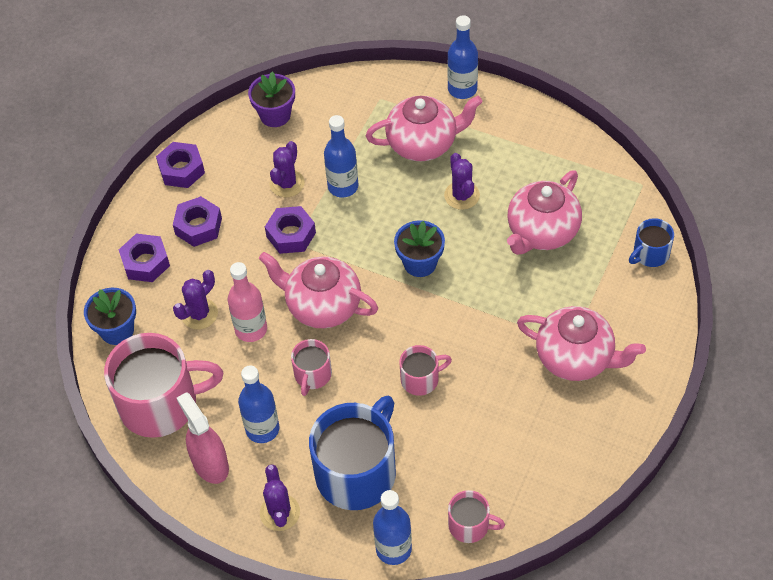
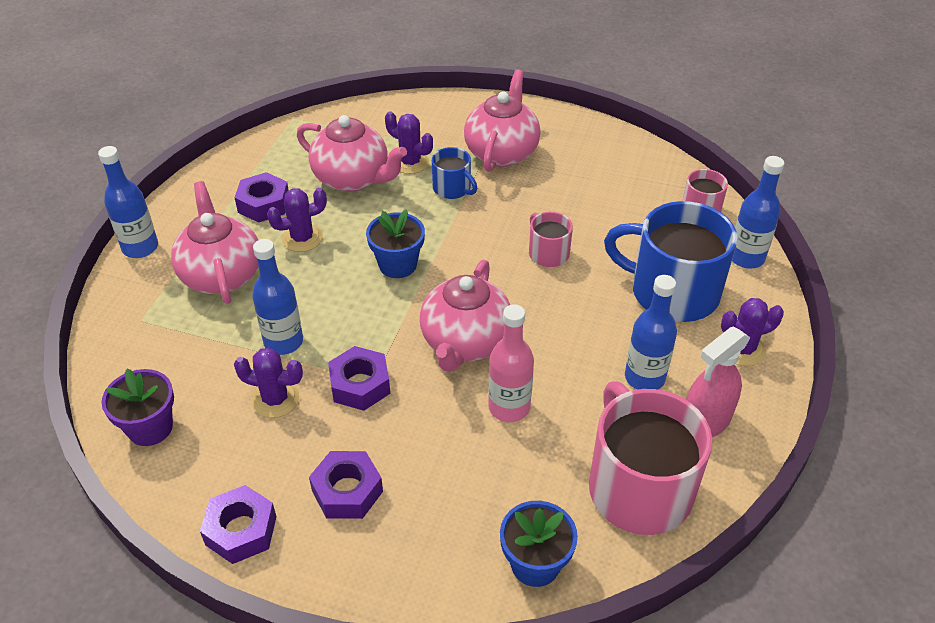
camera: 100 degrees left, 10 degrees down
purple nut [119,234,170,282] -> purple nut moved to [234,172,289,223]
purple cactus [173,270,218,329] -> purple cactus moved to [385,111,433,174]
pink mug [291,339,332,396] -> none
blue mug [629,218,674,267] -> blue mug moved to [432,147,477,199]

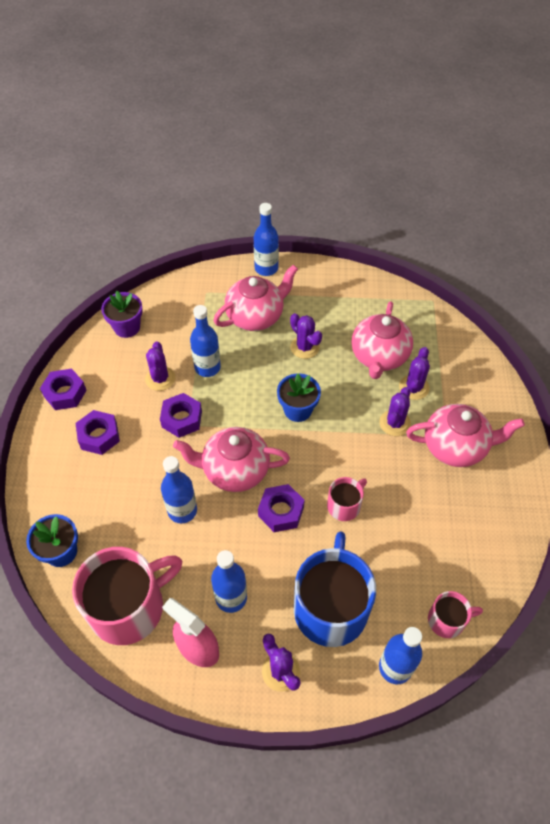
camera: 75 degrees right, 10 degrees up
purple nut [234,172,289,223] -> purple nut moved to [258,484,305,532]
blue mug [432,147,477,199] -> purple cactus [379,387,411,436]
pink bottle [488,304,534,422] -> blue bottle [161,456,197,523]

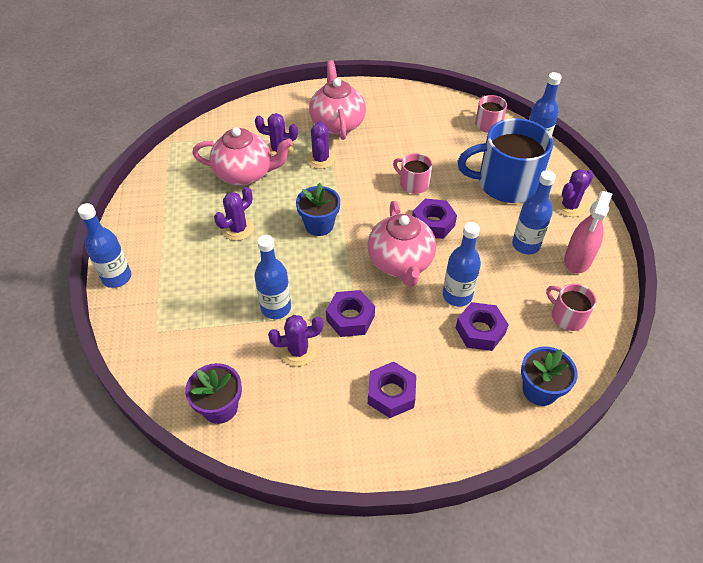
camera: 100 degrees left, 5 degrees down
purple nut [40,369,87,410] -> purple nut moved to [456,302,509,351]
pink mug [72,547,182,645] -> pink mug [546,284,596,331], size x0.49
pink teapot [214,265,298,331] -> none
purple cactus [379,387,411,436] -> purple cactus turned 75 degrees clockwise [307,121,335,169]

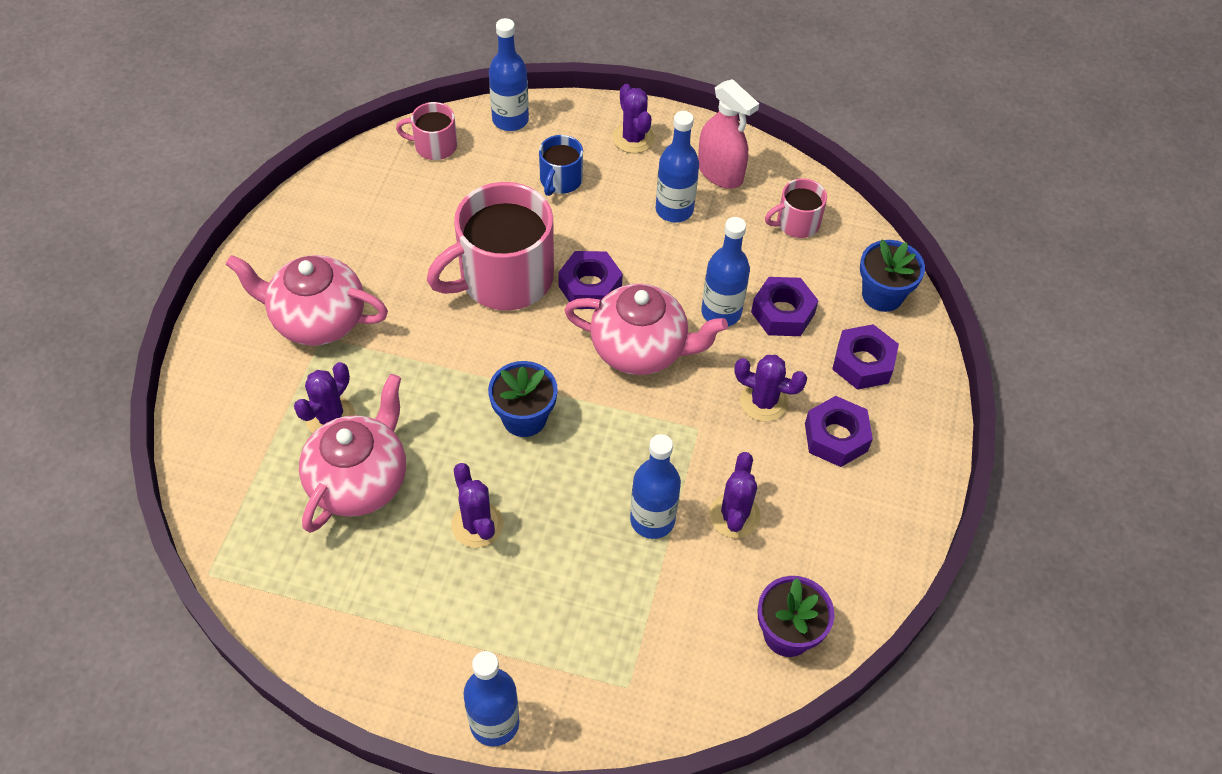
camera: 70 degrees left, 5 degrees up
purple cactus [307,121,335,169] -> purple cactus moved to [734,355,807,422]
purple nut [326,290,375,337] -> purple nut moved to [832,324,899,390]
pink mug [393,153,432,194] -> pink mug [427,182,554,310], size x2.05
blue mug [457,118,554,203] -> blue mug [539,135,583,196], size x0.49

